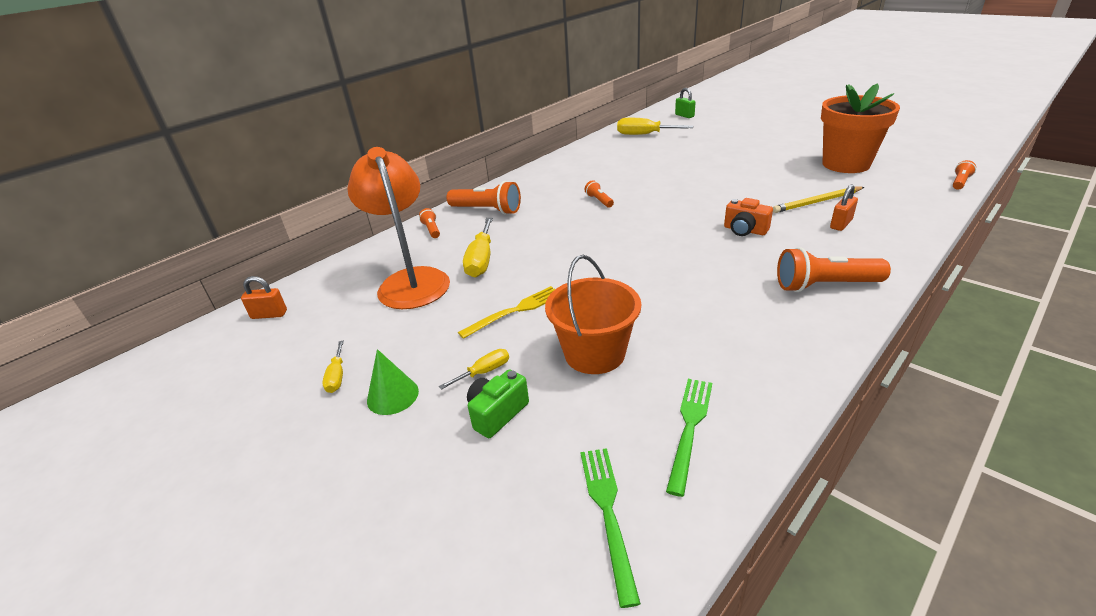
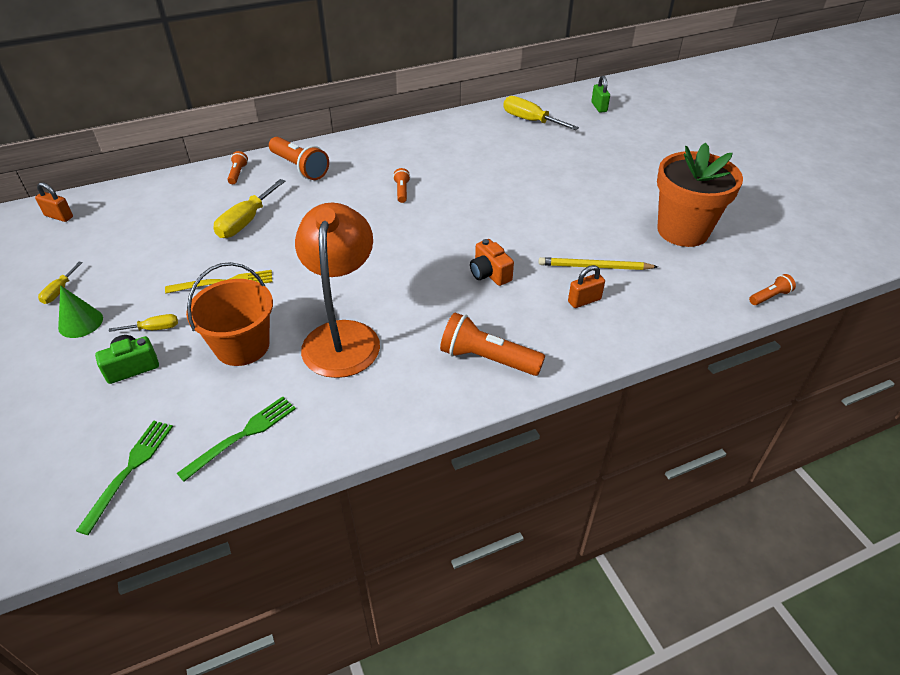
camera: 20 degrees right, 10 degrees up
orange lamp [347,147,450,309] -> orange lamp moved to [295,203,380,378]

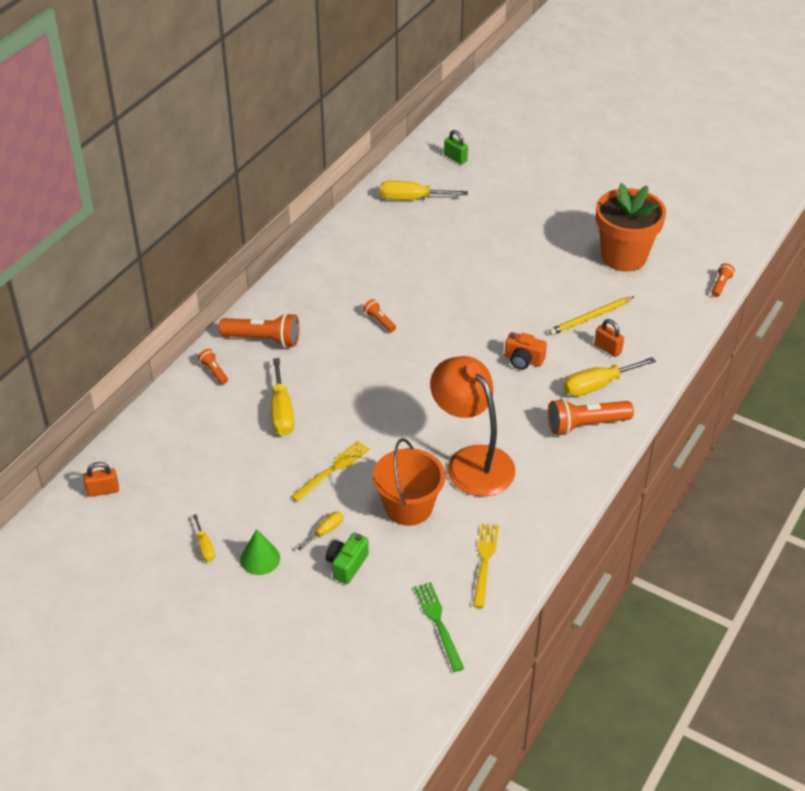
camera: 35 degrees left, 0 degrees up
green fork [177,396,296,482] -> yellow fork [473,523,499,608]
orange padlock [568,265,605,308] -> orange padlock turned 75 degrees counterclockwise [594,319,624,357]
none -> yellow screwdriver [563,357,656,396]

